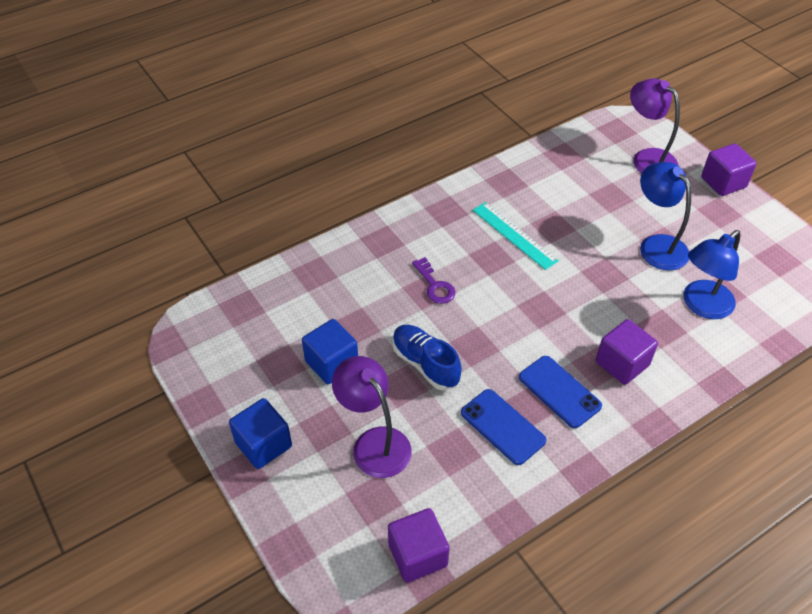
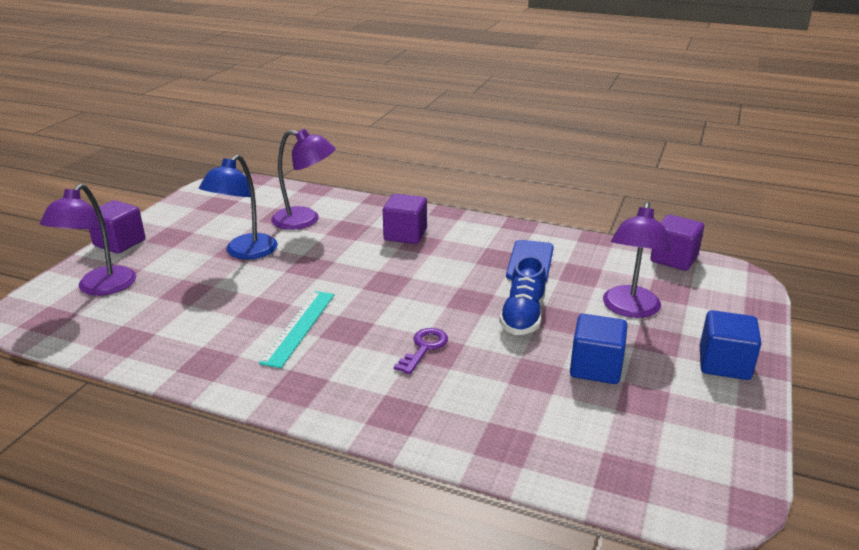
camera: 125 degrees left, 20 degrees down
blue phone [519,356,602,428] -> none
blue lamp [683,230,740,319] -> purple lamp [271,129,335,230]

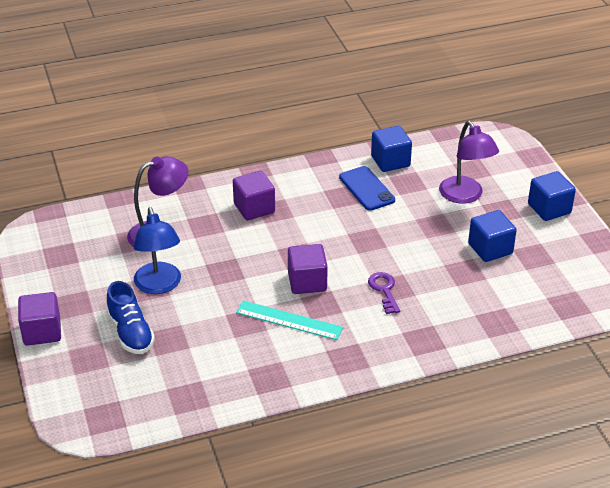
camera: 40 degrees left, 10 degrees up
purple lamp [40,184,136,296] -> none
turquoise ruler [259,291,334,368] -> turquoise ruler turned 45 degrees counterclockwise [236,300,343,340]
blue shoe [499,256,546,335] -> blue shoe moved to [106,281,155,354]
purple cube [650,215,704,271] -> purple cube moved to [288,244,328,294]
none -> blue cube [371,126,412,172]

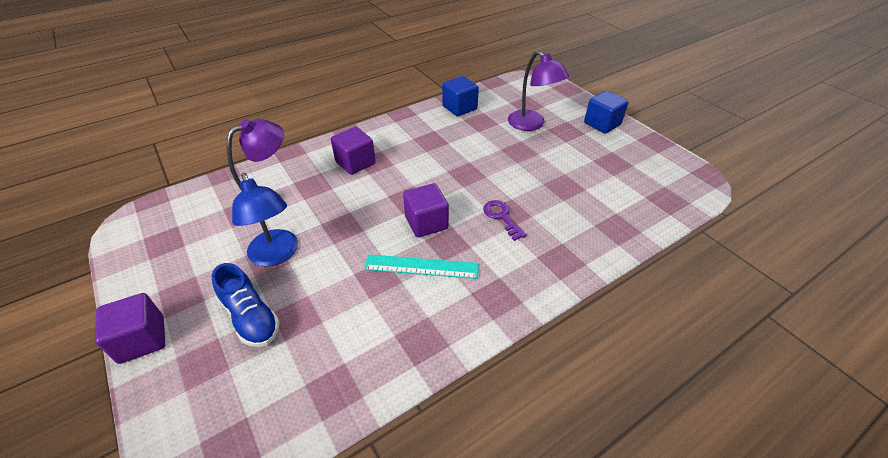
camera: 15 degrees left, 5 degrees up
blue phone [339,166,395,211] -> none
blue cube [468,210,517,262] -> none

